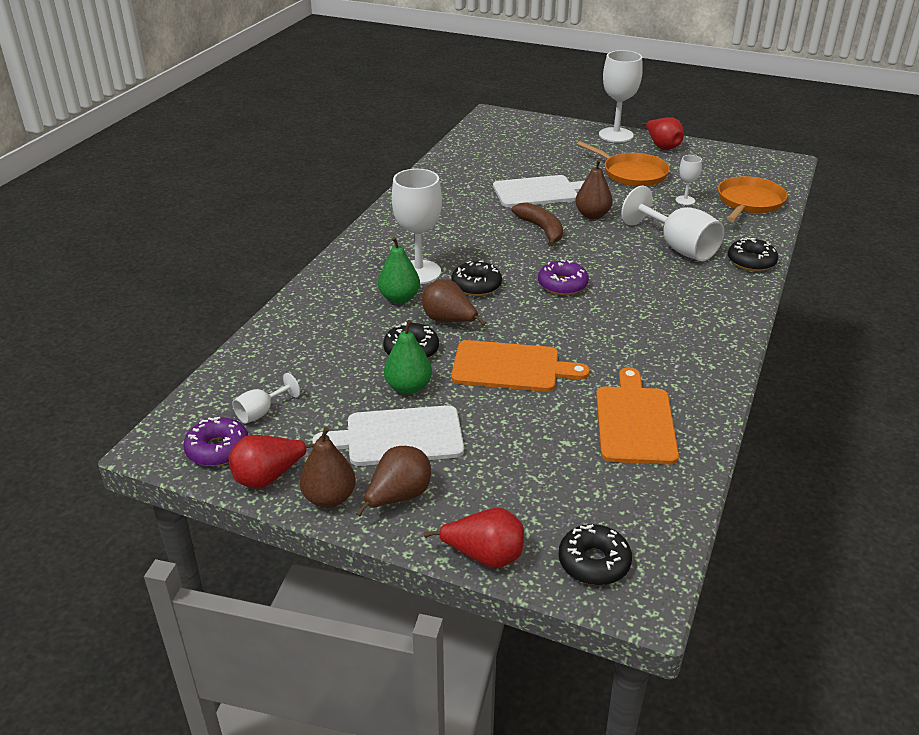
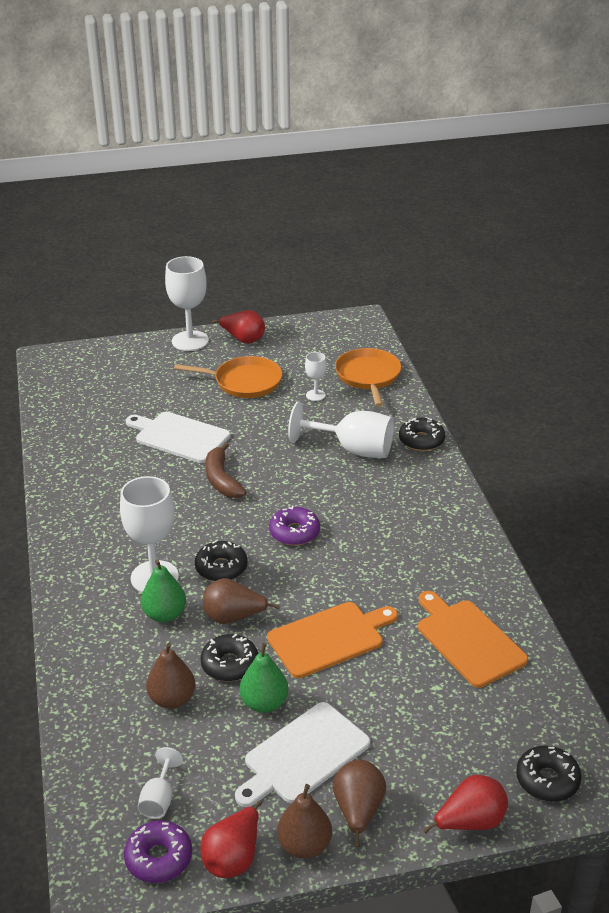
camera: 35 degrees left, 0 degrees up
white cutting board [493,175,584,207] -> white cutting board turned 105 degrees counterclockwise [126,412,231,463]
brown banana [512,202,563,247] -> brown banana turned 135 degrees counterclockwise [205,442,246,498]
brown pear [575,159,613,219] -> brown pear moved to [146,643,195,709]

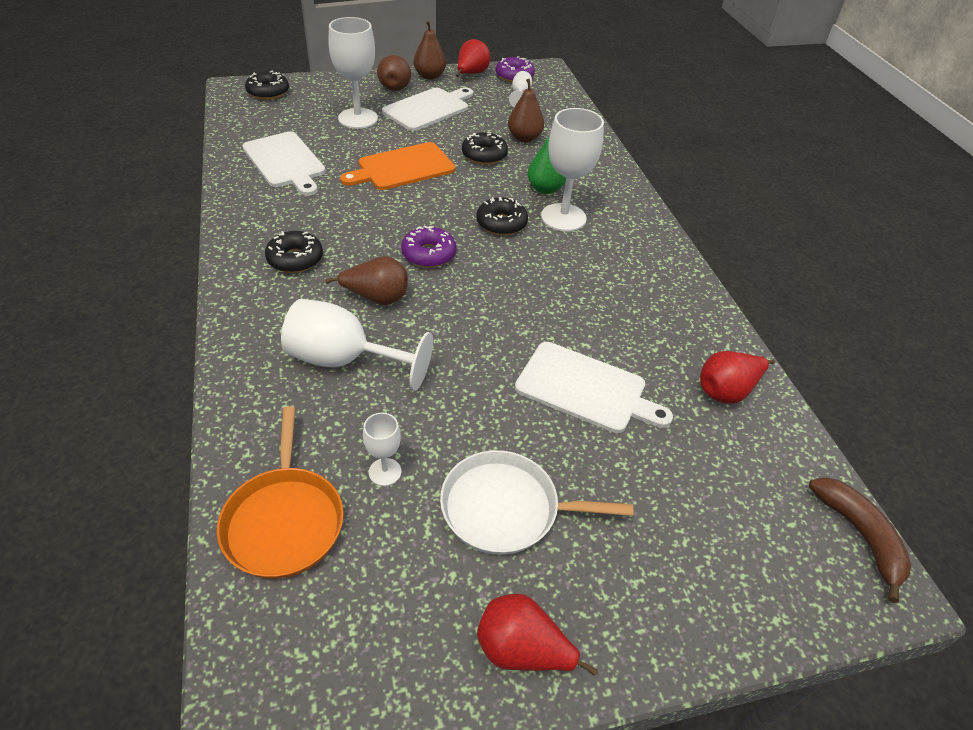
camera: 175 degrees right, 10 degrees up
white goblet [165,256,209,351] -> white goblet moved to [329,17,378,129]
orange pan [174,356,282,398] -> white pan [440,450,633,555]
brown pear [203,578,280,624] -> brown pear moved to [325,256,408,305]
brown banana [205,442,246,498] -> brown banana moved to [809,477,911,603]
green pear [239,643,289,713] -> none
black donut [399,418,445,451] -> black donut moved to [265,231,323,273]
orange cutting board [418,591,528,688] -> white cutting board [242,131,326,196]
red pear [423,775,508,834] -> red pear moved to [700,351,775,404]

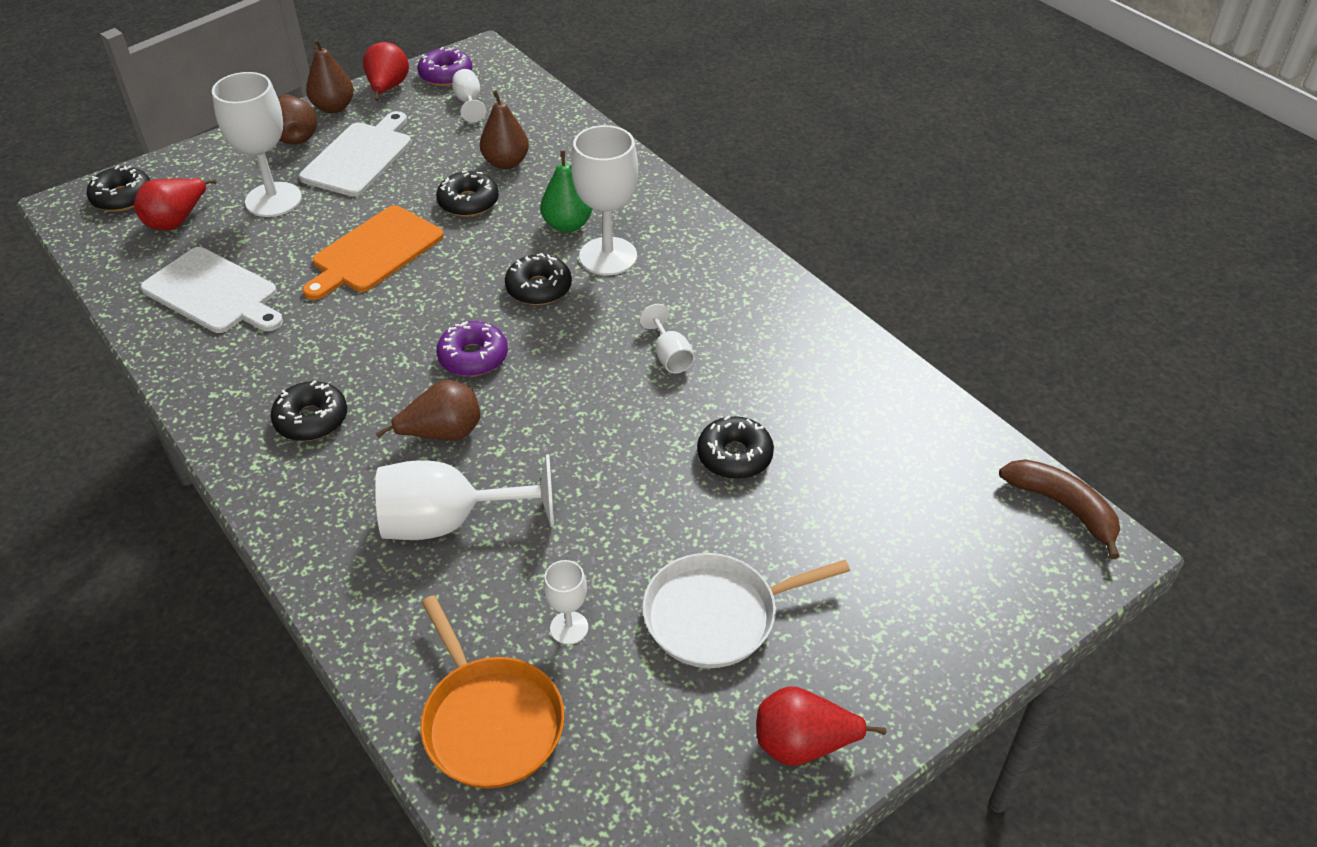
camera: 20 degrees left, 0 degrees up
white cutting board [515,342,673,433] -> black donut [697,416,774,479]
red pear [700,351,775,404] -> red pear moved to [134,178,217,230]
none -> white goblet [639,304,694,373]

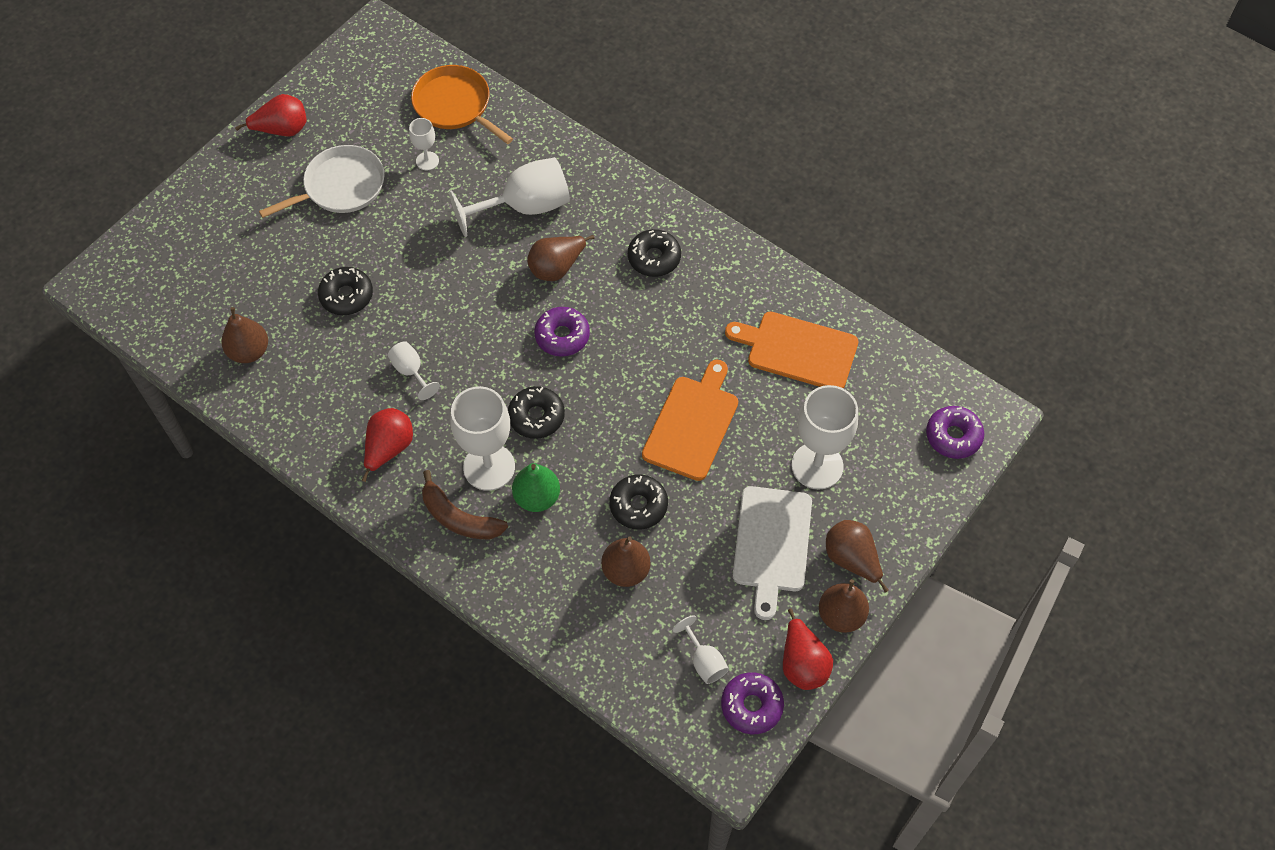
camera: 165 degrees right, 15 degrees up
black donut [87,165,150,212] -> purple donut [926,406,984,459]
red pear [134,178,217,230] -> red pear moved to [362,408,413,482]
white cutting board [141,247,283,333] -> orange cutting board [725,312,858,389]
brown banana [999,459,1120,559] -> brown banana moved to [422,470,508,539]
none -> brown pear [221,307,268,363]

